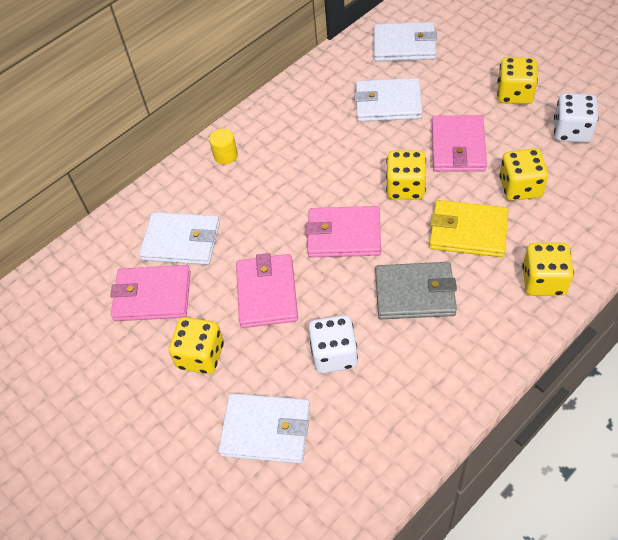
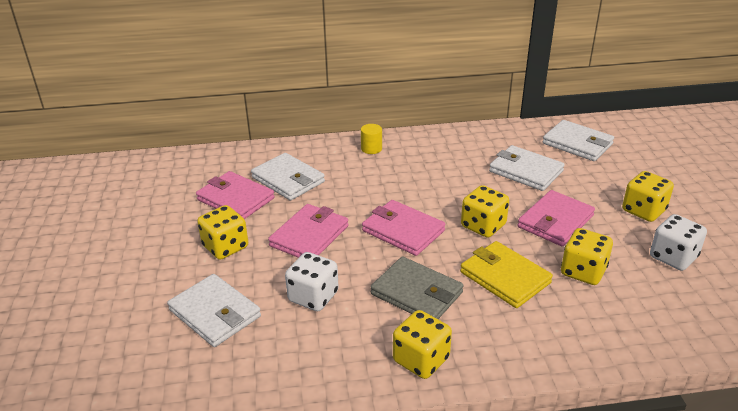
camera: 30 degrees right, 20 degrees down
yellow dice [522,243,574,296] -> yellow dice moved to [393,310,452,379]

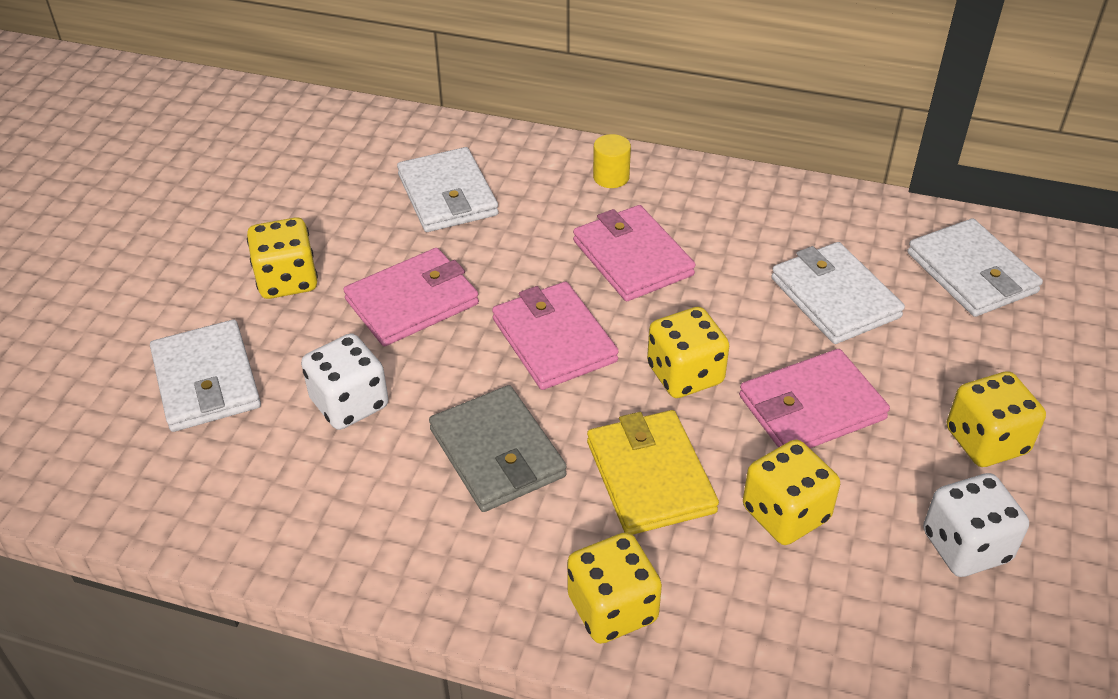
camera: 25 degrees right, 10 degrees up
pink wallet [196,171,275,219] -> pink wallet moved to [573,205,696,301]
yellow dice [393,310,452,379] -> yellow dice moved to [567,532,662,644]

